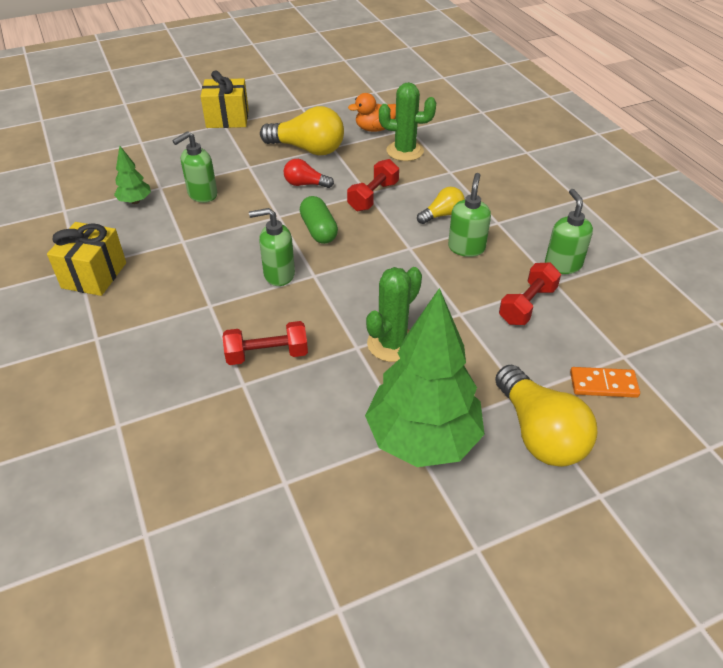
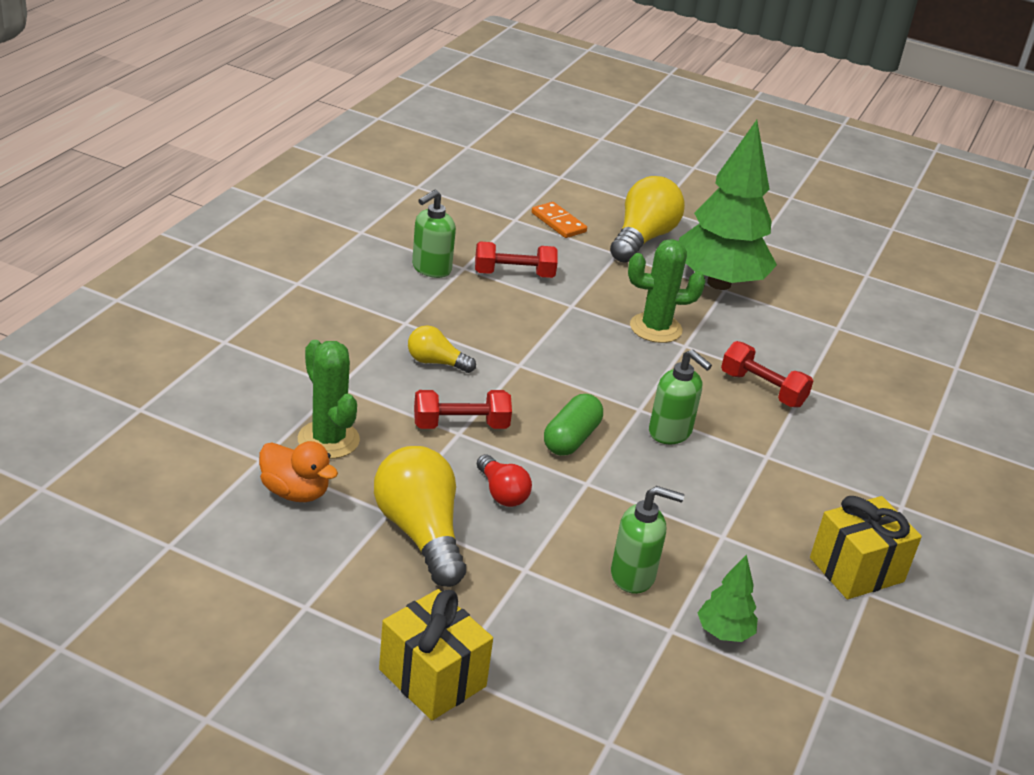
camera: 135 degrees left, 10 degrees down
green soap dispenser [448,173,491,257] -> none

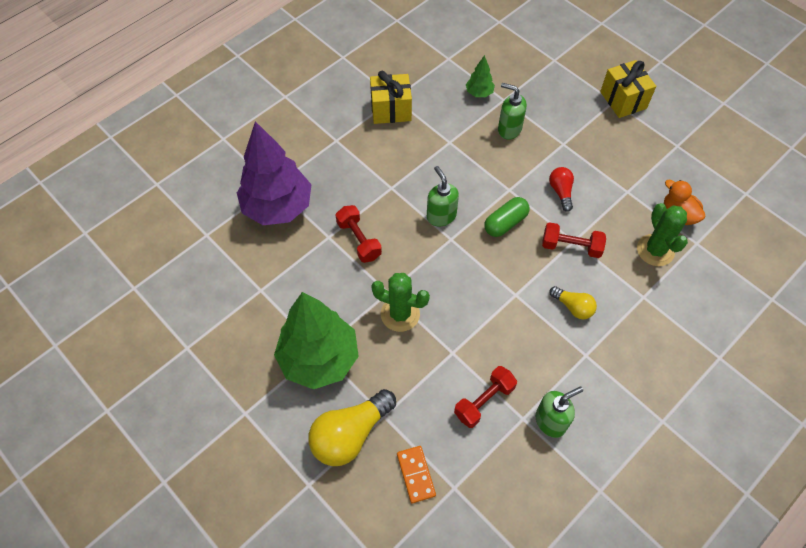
camera: 155 degrees left, 25 degrees up
yellow light bulb [374,446,466,587] -> none
red dumbbell [475,241,558,278] -> red dumbbell turned 60 degrees counterclockwise [454,366,517,428]
none -> purple tree [237,121,312,225]

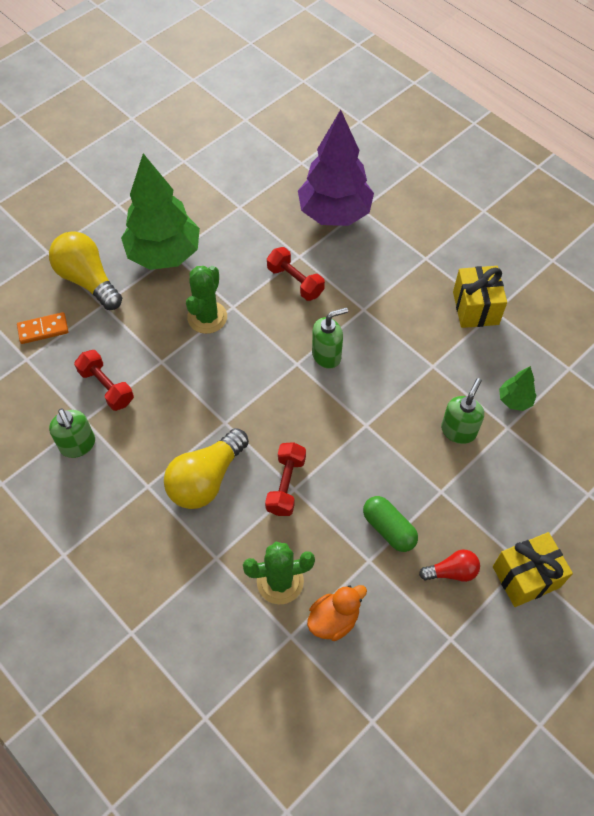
camera: 90 degrees right, 0 degrees up
red dumbbell [336,205,382,263] -> red dumbbell turned 75 degrees clockwise [267,247,325,301]
green capsule [485,197,529,237] -> green capsule moved to [363,496,418,552]
red light bulb [549,167,574,212] -> red light bulb moved to [419,550,480,582]
yellow light bulb [549,286,597,319] -> yellow light bulb [164,428,249,509], size x1.85

